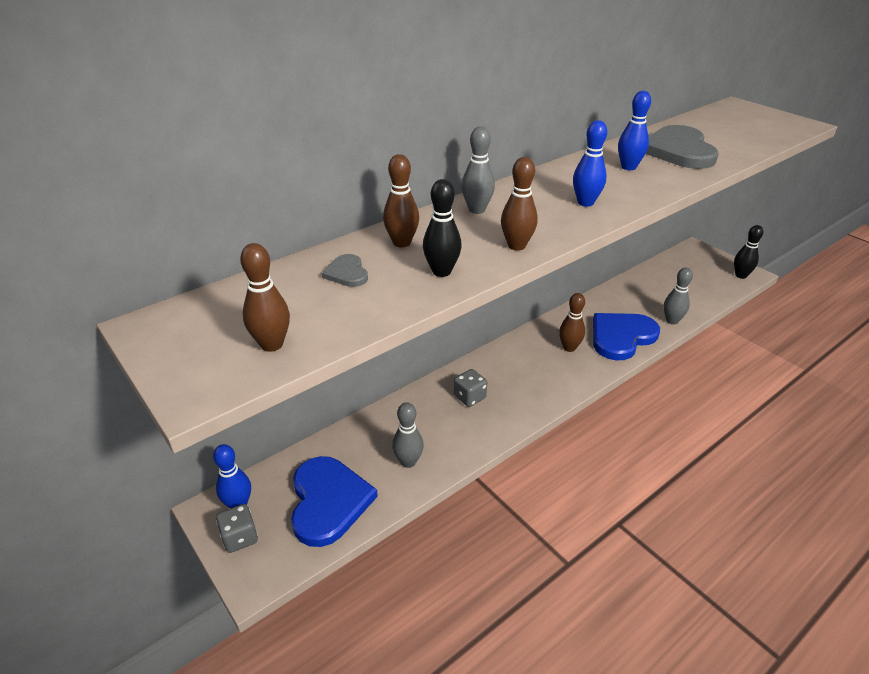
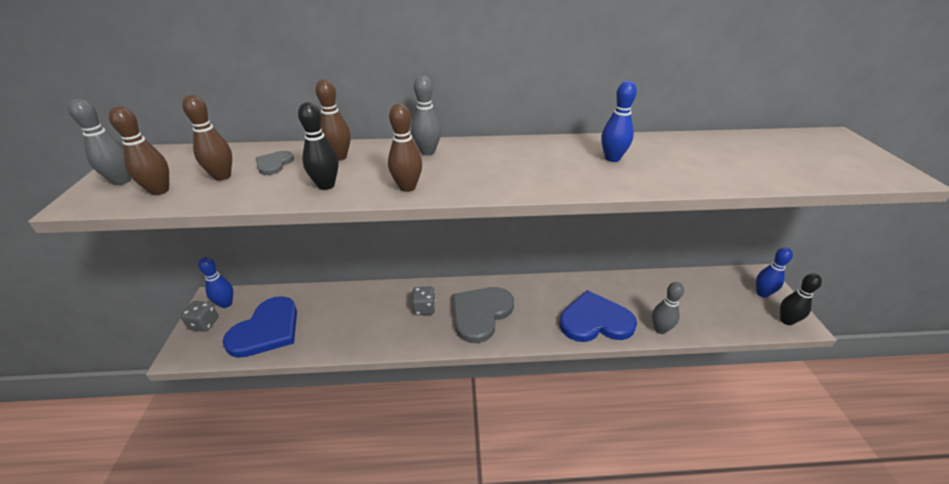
camera: 35 degrees right, 0 degrees up
grey bowling pin [392,402,424,468] -> grey bowling pin moved to [68,99,131,185]
brown bowling pin [559,293,585,352] -> brown bowling pin moved to [182,95,232,181]
blue bowling pin [573,120,607,207] -> blue bowling pin moved to [756,247,793,298]
grey heart [646,125,719,169] -> grey heart moved to [452,287,514,343]

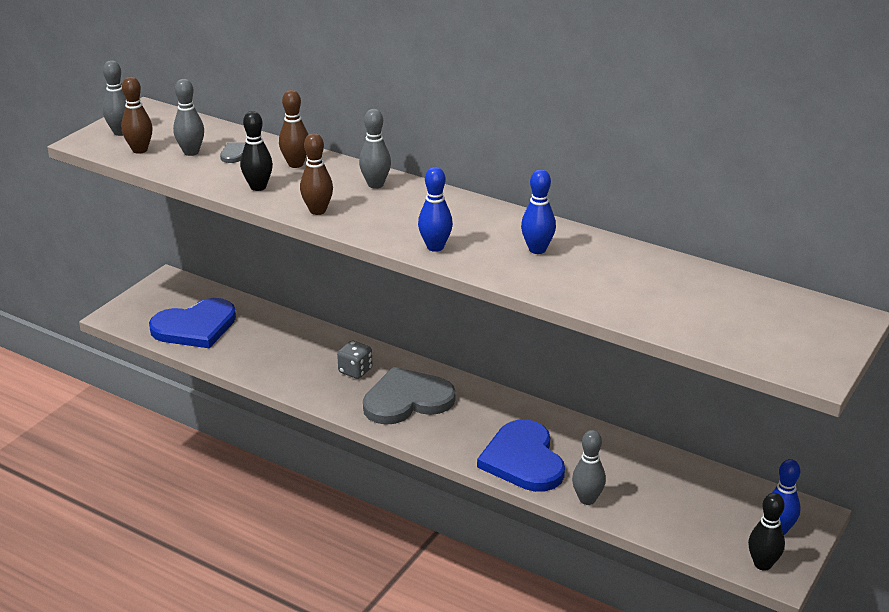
camera: 35 degrees right, 5 degrees down
grey dice [180,301,219,332] -> none
brown bowling pin [182,95,232,181] -> grey bowling pin [173,79,204,156]
blue bowling pin [198,257,233,308] -> blue bowling pin moved to [418,167,453,252]
blue heart [559,290,637,342] -> blue heart turned 135 degrees counterclockwise [477,419,565,492]

